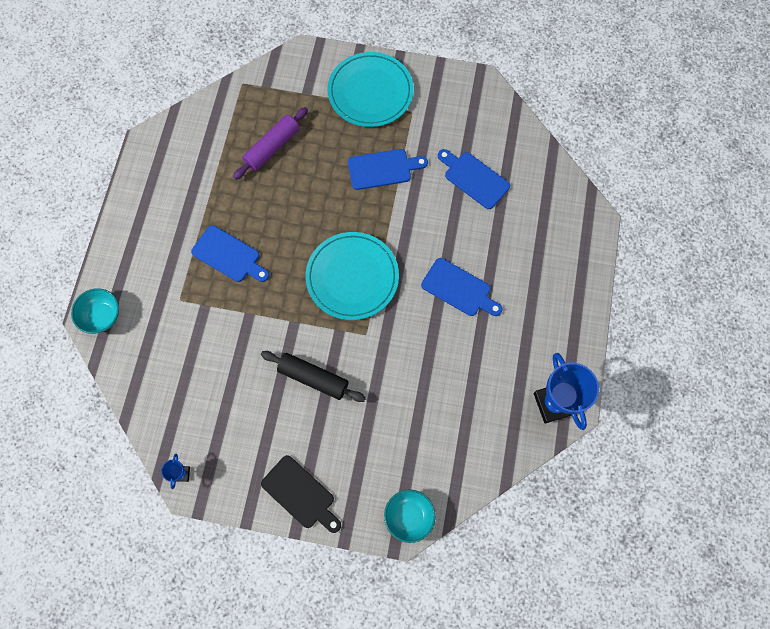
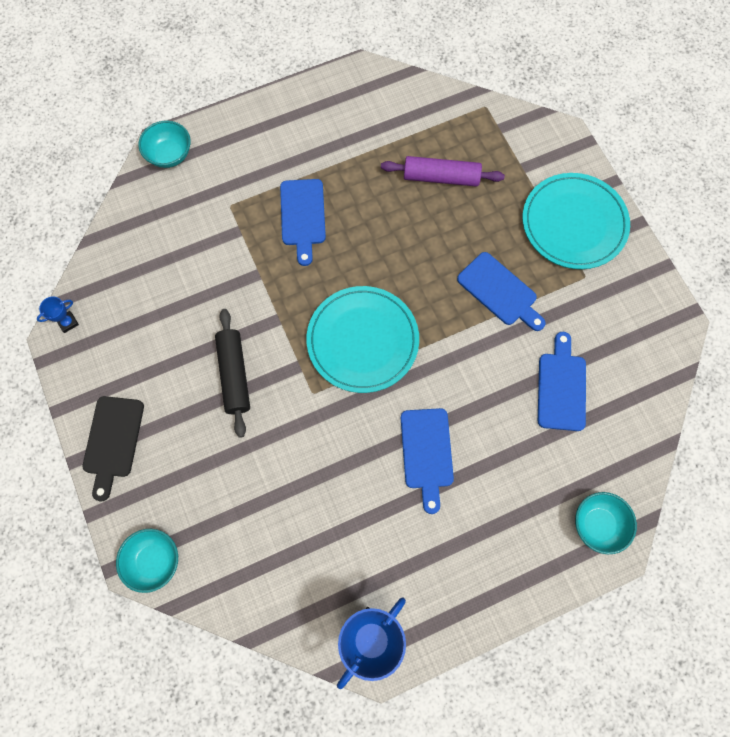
camera: 55 degrees right, 0 degrees up
none -> turquoise bowl [575,492,637,554]

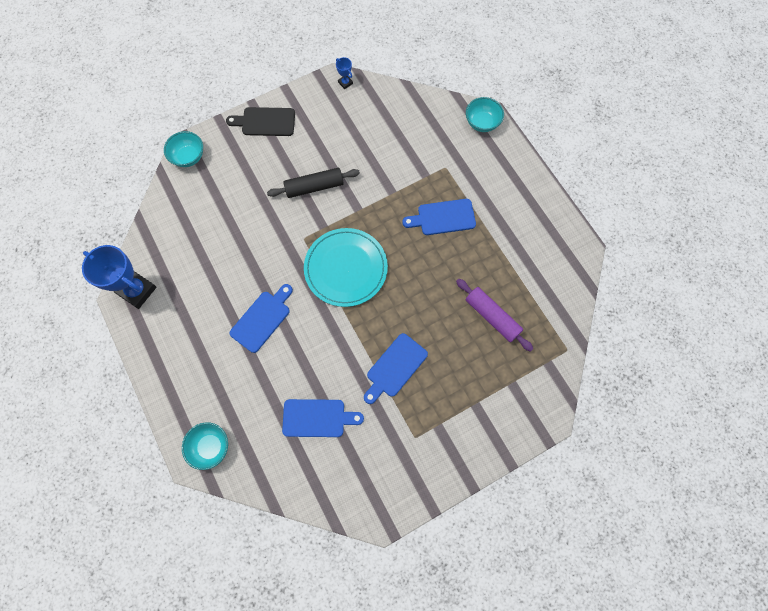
camera: 85 degrees right, 0 degrees up
purple rolling pin [381,156,505,187] -> purple rolling pin turned 45 degrees counterclockwise [456,279,533,352]
blue cutting board [401,408,454,514] -> blue cutting board turned 135 degrees clockwise [229,284,293,353]
turquoise plate [523,173,630,269] -> none

